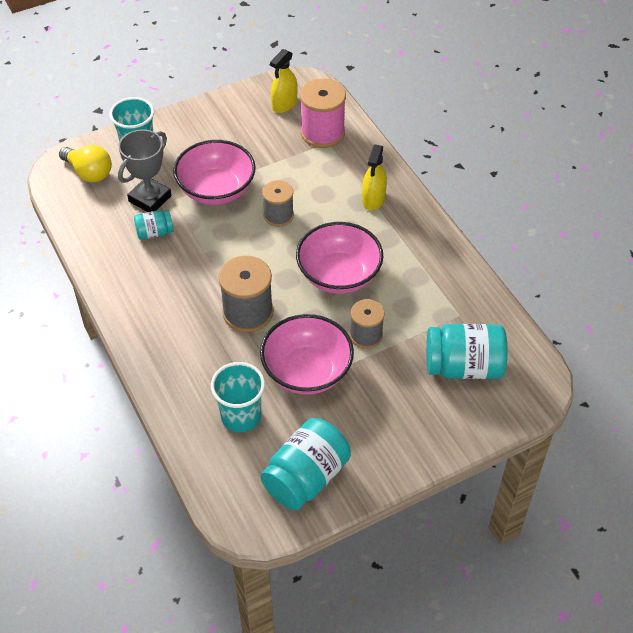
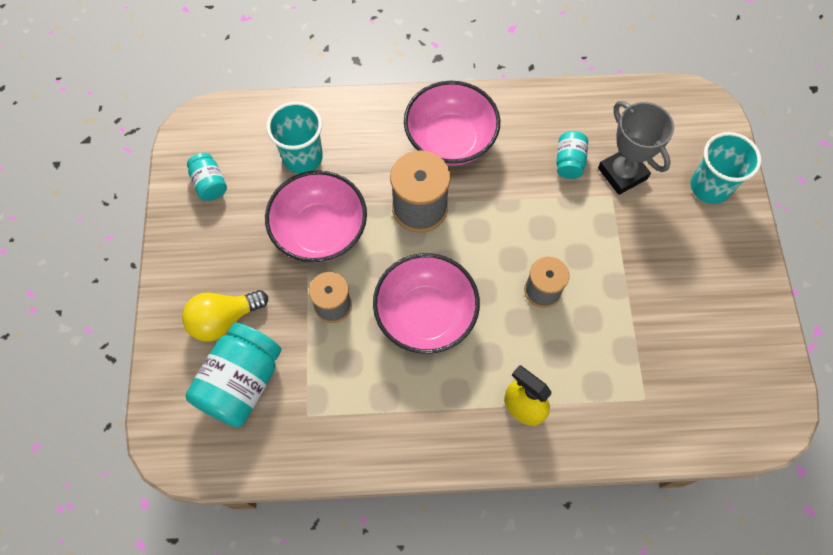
camera: 115 degrees right, 15 degrees up
yellow light bulb [59,145,112,183] -> yellow light bulb moved to [182,290,268,342]
pink bowl [173,140,256,205] -> pink bowl moved to [404,81,500,166]
turquoise jar [261,418,351,510] -> turquoise jar [187,153,227,201], size x0.52
yellow spray bottle [270,49,298,113] -> none
pink spool [300,79,346,148] -> none

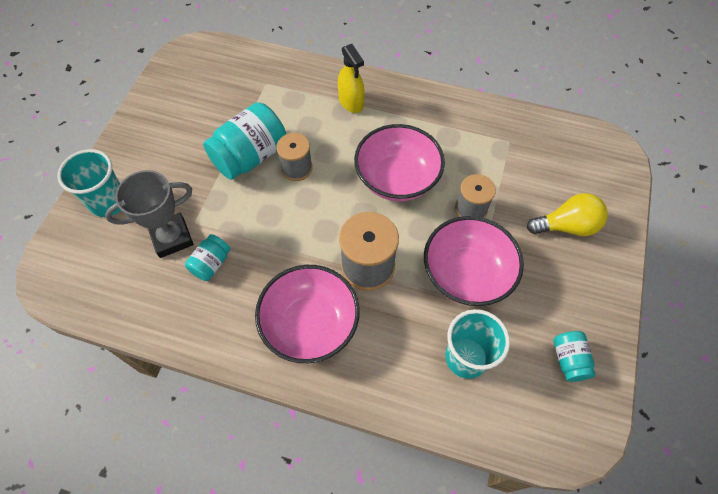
camera: 160 degrees left, 5 degrees down
turquoise jar [186,323,281,427] -> turquoise jar moved to [203,102,286,180]
grey trophy [598,101,674,195] -> grey trophy turned 75 degrees clockwise [105,170,193,258]

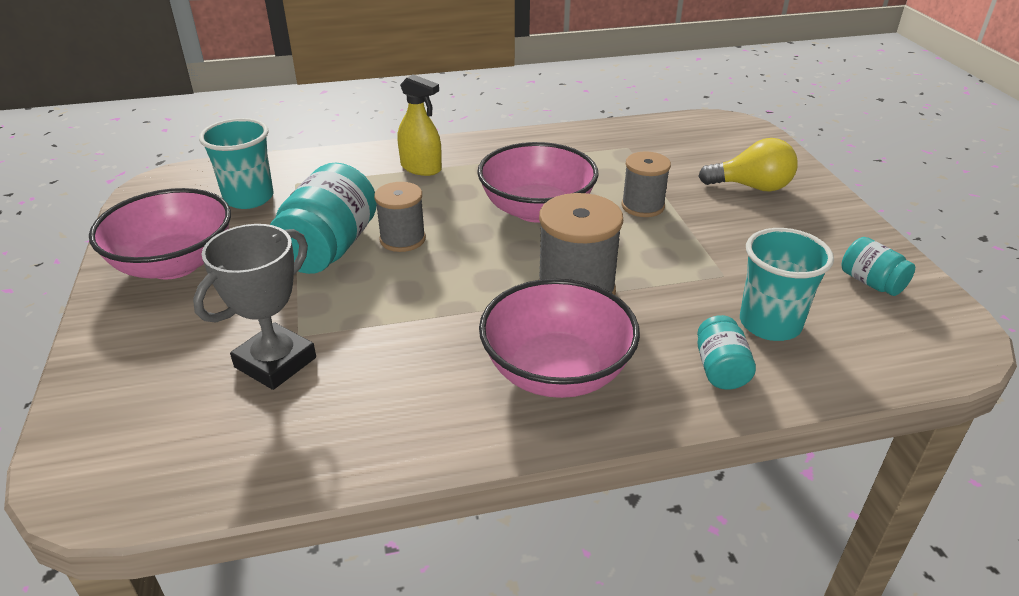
camera: 30 degrees left, 25 degrees down
turquoise cup [57,149,121,217] -> turquoise cup moved to [199,118,274,209]
turquoise jar [185,234,230,281] -> turquoise jar moved to [697,315,756,389]
pink bowl [424,216,524,306] -> pink bowl moved to [89,188,231,279]
yellow light bulb [527,193,608,236] -> yellow light bulb turned 45 degrees clockwise [698,138,798,192]

